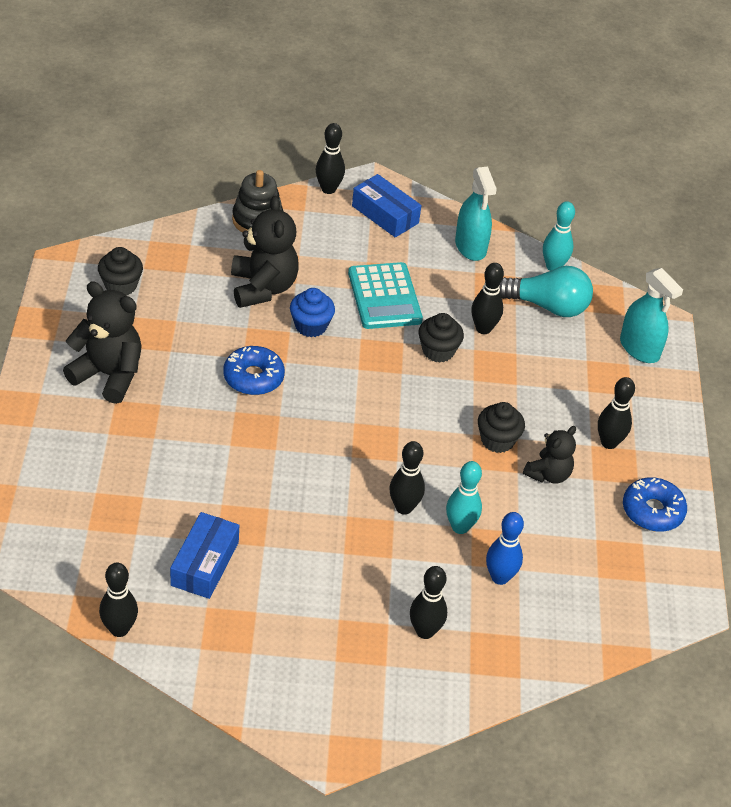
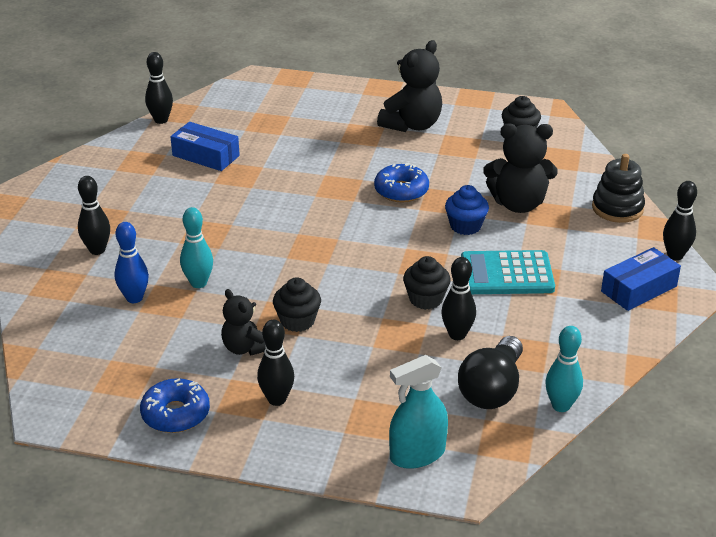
camera: 105 degrees right, 10 degrees down
black bowling pin [389,441,425,514] -> none
turquoise spray bottle [455,166,497,261] -> none
turquoise light bulb [499,266,593,317] -> black light bulb [458,336,523,409]

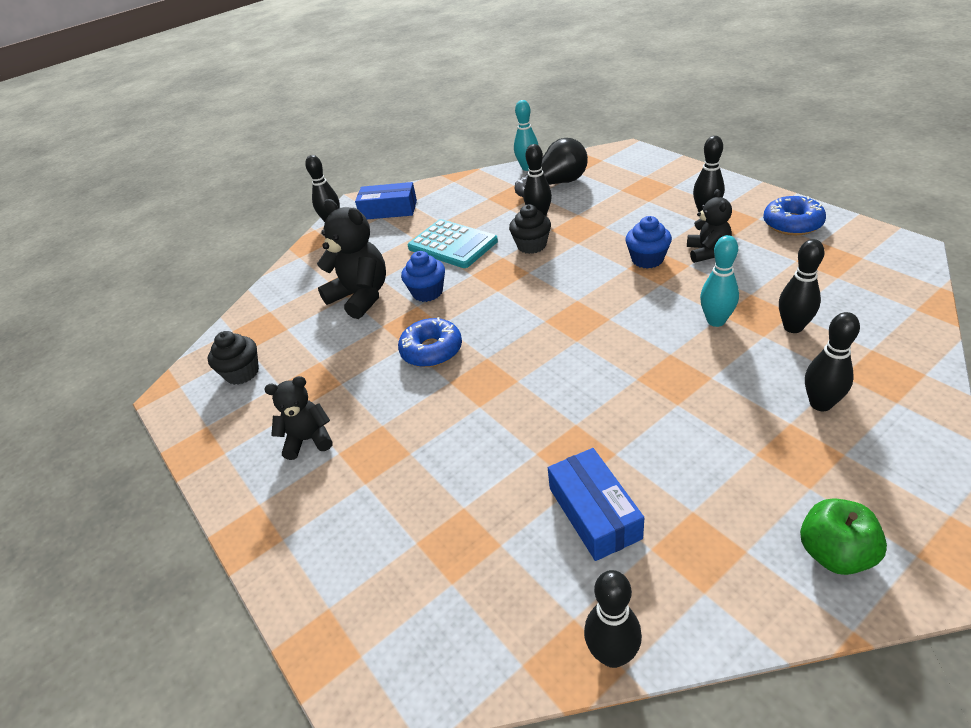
camera: 135 degrees left, 5 degrees up
blue bowling pin [114,222,149,303] -> black bowling pin [779,239,825,333]
black cupcake [273,277,321,332] -> blue cupcake [626,216,672,269]
black teddy bear [377,40,442,132] -> black teddy bear [264,376,332,460], size x0.61
turquoise spray bottle [389,355,448,469] -> none
black stacking toy [592,154,645,223] -> none
none -> green apple [800,498,887,575]

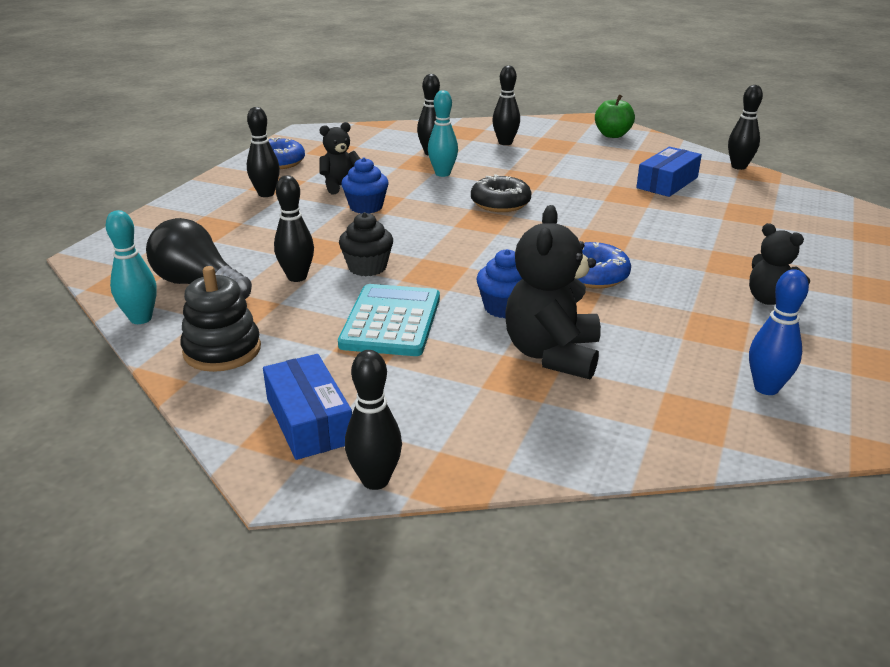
camera: 125 degrees left, 10 degrees down
black cupcake [208,331,259,385] -> blue bowling pin [749,269,809,395]
none -> black stacking toy [180,266,261,372]
none -> black donut [471,174,532,212]

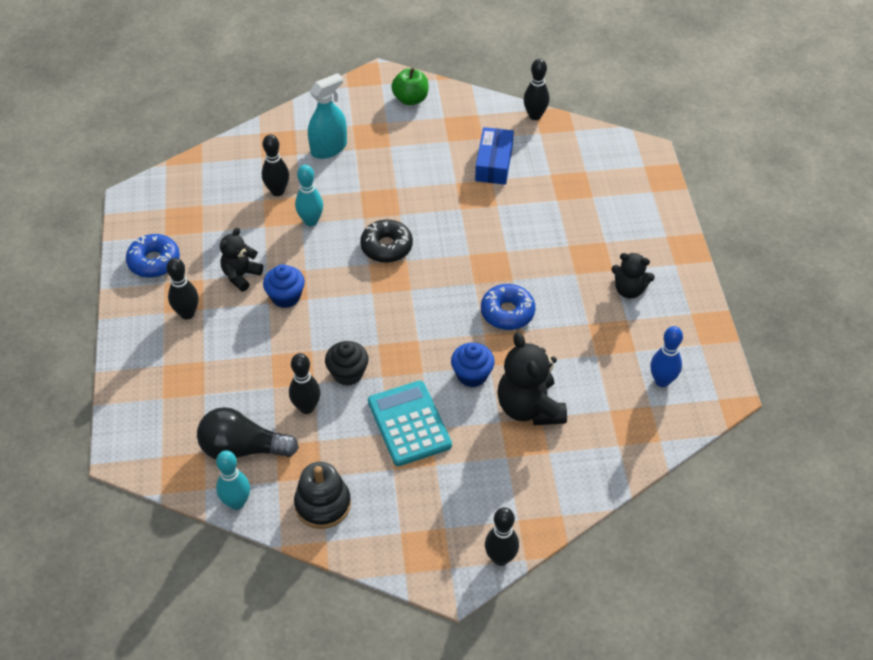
camera: 30 degrees left, 20 degrees up
blue box [263,354,352,460] -> none
black bowling pin [492,65,520,145] -> turquoise spray bottle [308,73,347,159]

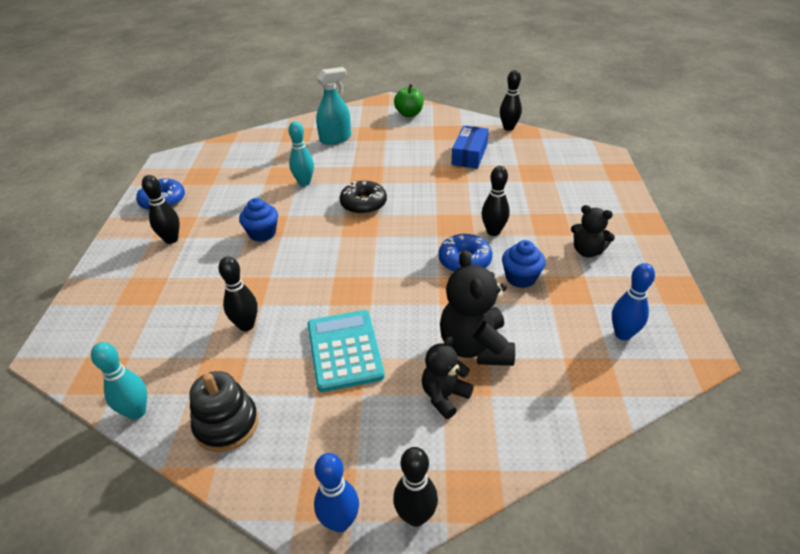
camera: 10 degrees right, 10 degrees down
black light bulb [197,407,299,459] -> none
black teddy bear [220,227,263,292] -> black teddy bear moved to [422,336,474,419]
black bowling pin [262,134,289,196] -> black bowling pin moved to [481,166,510,236]
black cupcake [325,341,369,386] -> none
blue cupcake [451,343,495,387] -> blue cupcake moved to [502,240,546,288]
none -> blue bowling pin [314,453,359,532]

